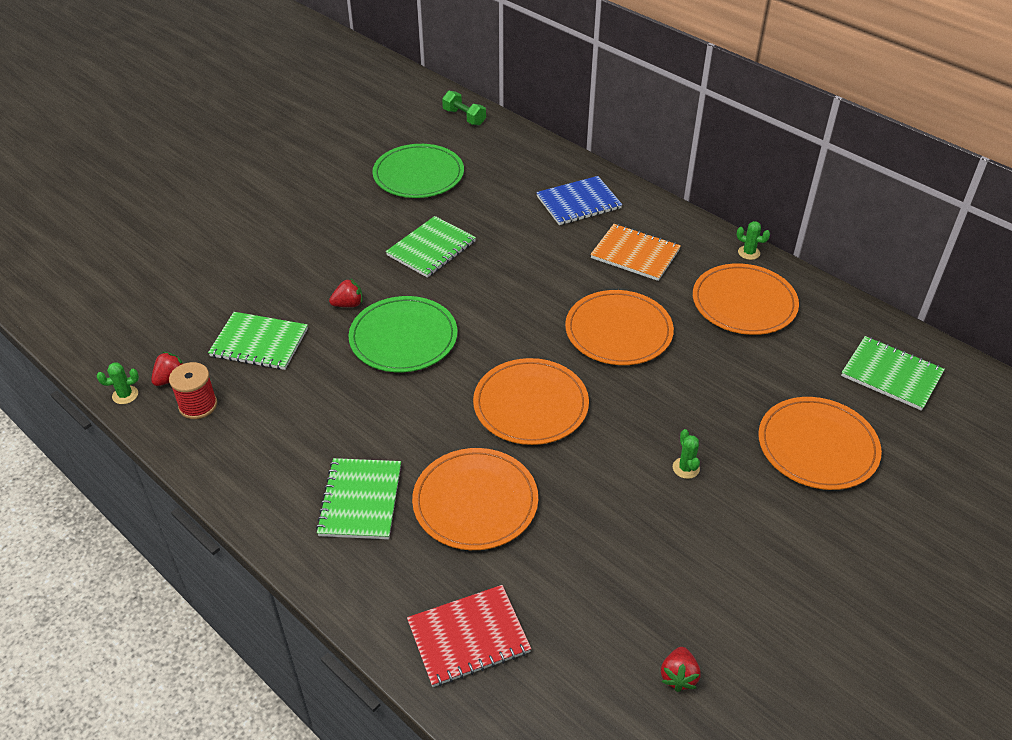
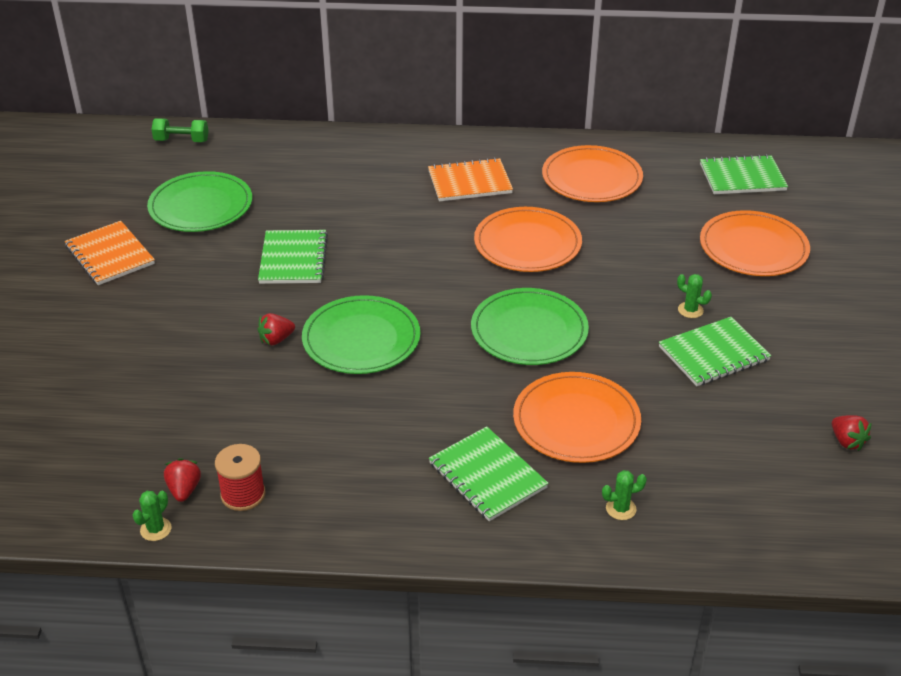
camera: 40 degrees left, 5 degrees down
green notebook [208,312,308,370] -> green notebook moved to [659,317,771,386]
red strawberry [329,278,363,307] -> red strawberry turned 150 degrees counterclockwise [257,313,295,345]
red notebook [407,585,531,687] -> none
orange plate [473,358,589,445] -> green plate [471,288,589,365]
blue notebook [536,176,622,225] -> none
green cactus [737,221,770,260] -> green cactus moved to [602,470,647,520]
none -> orange notebook [65,221,155,285]

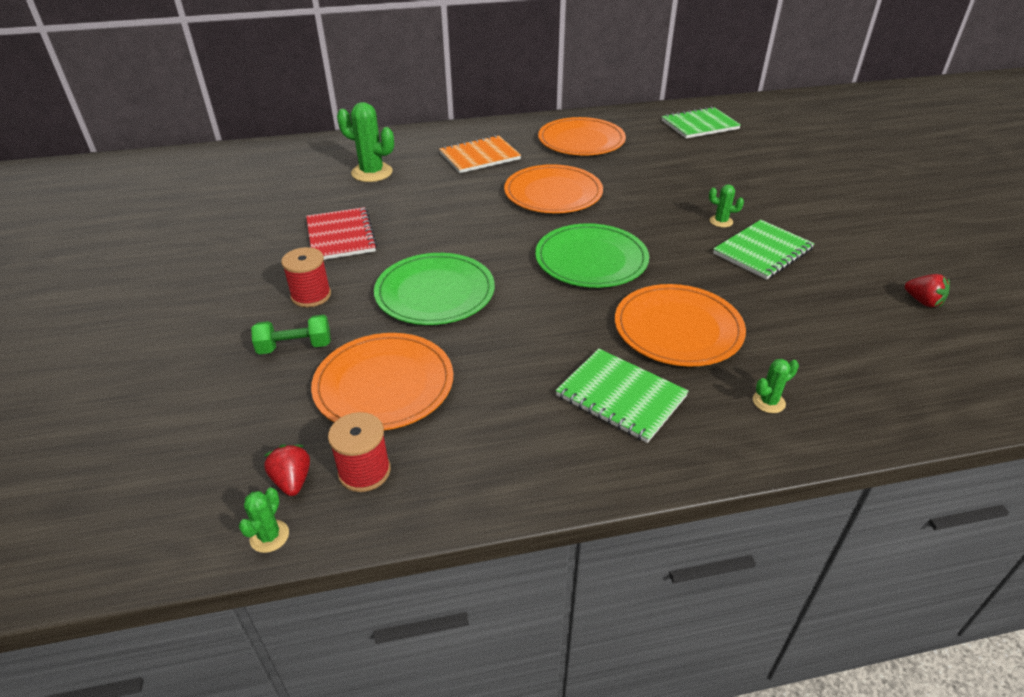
camera: 15 degrees left, 0 degrees up
orange notebook [65,221,155,285] -> none
green plate [147,171,252,232] -> none
green dumbbell [151,118,208,142] -> green dumbbell moved to [251,315,331,355]
red strawberry [257,313,295,345] -> none
green notebook [258,230,328,284] -> red notebook [306,207,377,260]
orange plate [700,210,810,276] -> orange plate moved to [311,333,453,430]
none -> red spool [281,247,331,307]
none -> green cactus [337,102,394,182]

